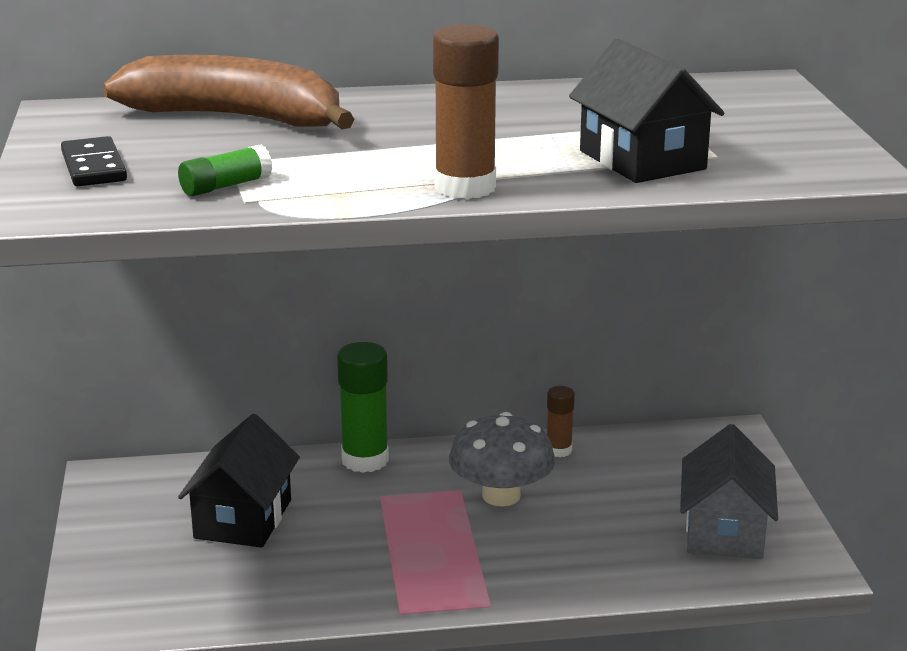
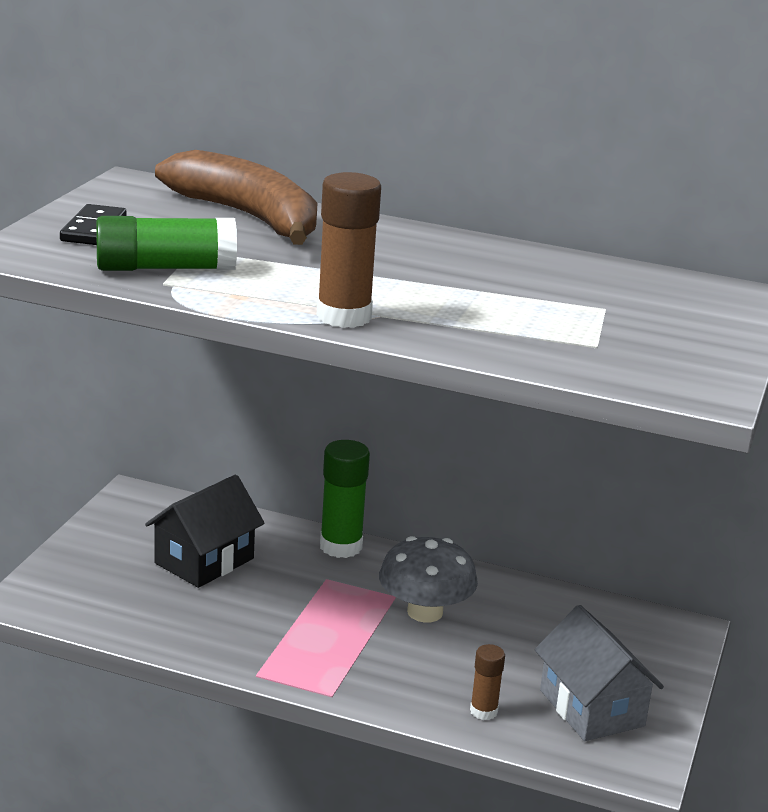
camera: 25 degrees right, 0 degrees up
green glue stick [178,144,272,196] -> green glue stick [96,216,237,271], size x1.79
brown glue stick [547,386,575,457] -> brown glue stick moved to [470,644,505,720]
black house [569,39,725,183] -> none
grey house [680,424,778,559] -> grey house turned 60 degrees counterclockwise [535,605,664,741]

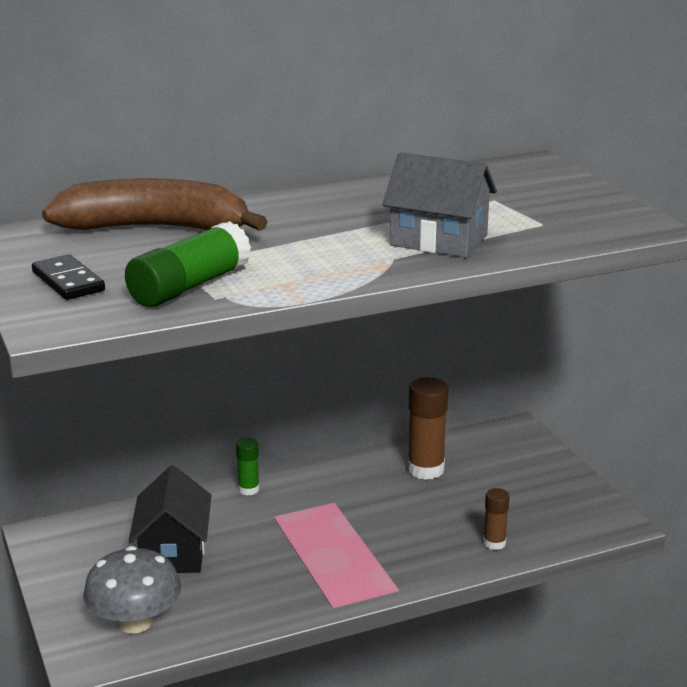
camera: 40 degrees left, 0 degrees up
brown glue stick [317,172,381,328] -> brown glue stick moved to [407,377,448,480]
green glue stick [320,440,370,558] -> green glue stick [236,437,259,495], size x0.56
grey mushroom [379,536,478,623] -> grey mushroom moved to [83,546,181,633]
grey house [535,605,664,741] -> grey house moved to [382,152,497,258]

